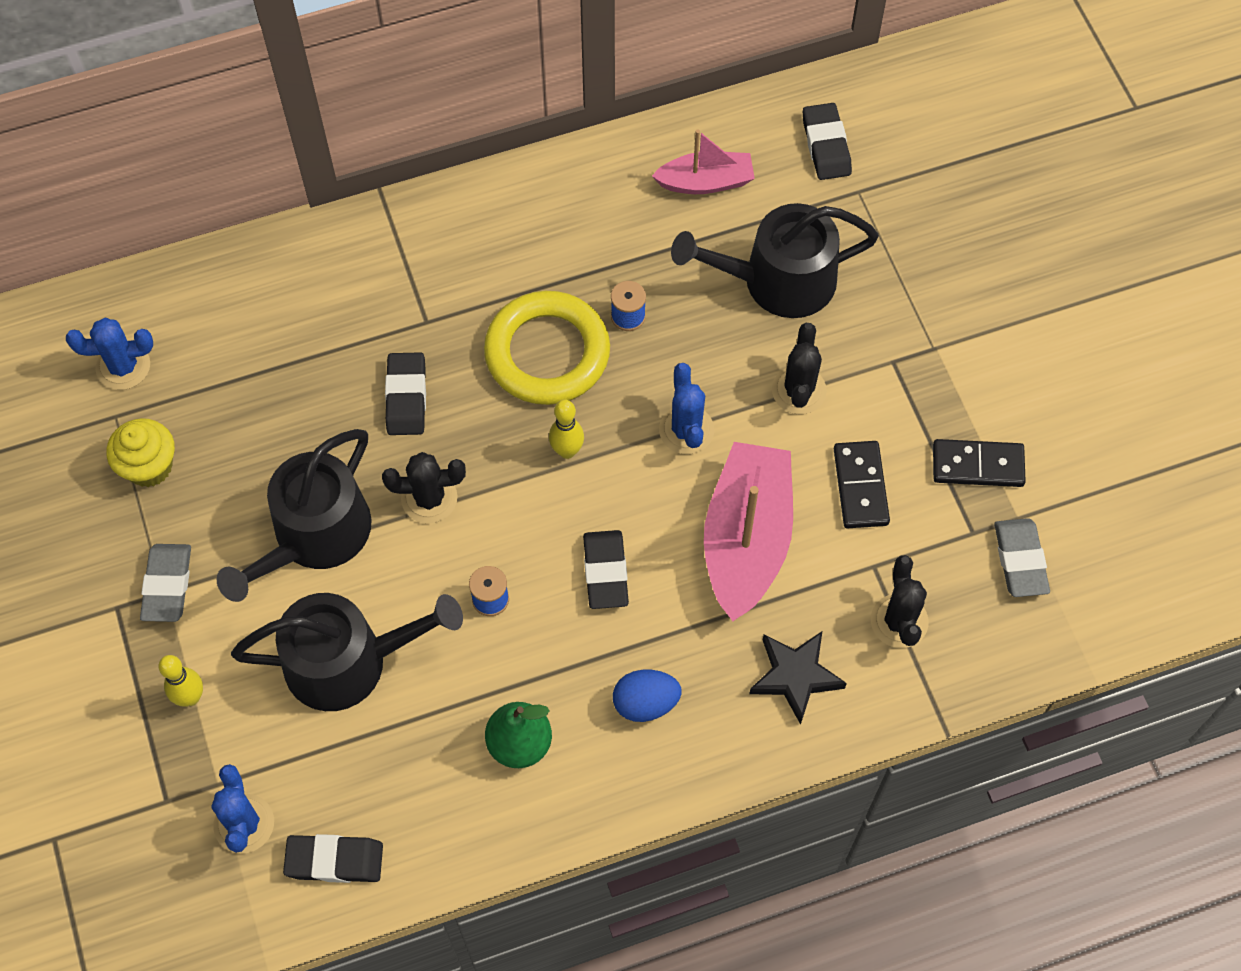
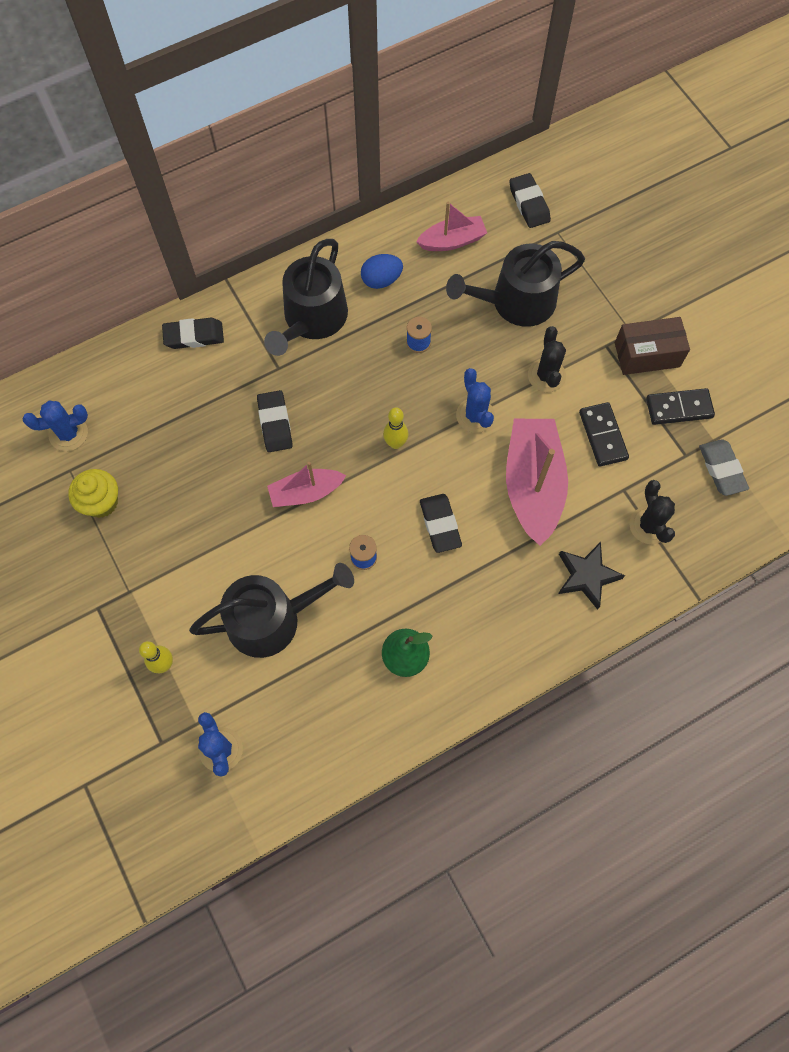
camera: 10 degrees left, 5 degrees up
grey eraser [140,544,191,622] -> none
black watering can [216,429,372,602] -> black watering can moved to [264,239,348,356]
black eraser [283,834,383,883] -> black eraser moved to [162,318,224,349]
black cactus [382,452,466,523] -> pink boat [267,462,346,507]
yellow ring [484,291,610,405] -> none
blue egg [613,670,682,722] -> blue egg moved to [361,254,403,289]
none -> brown box [615,317,690,375]

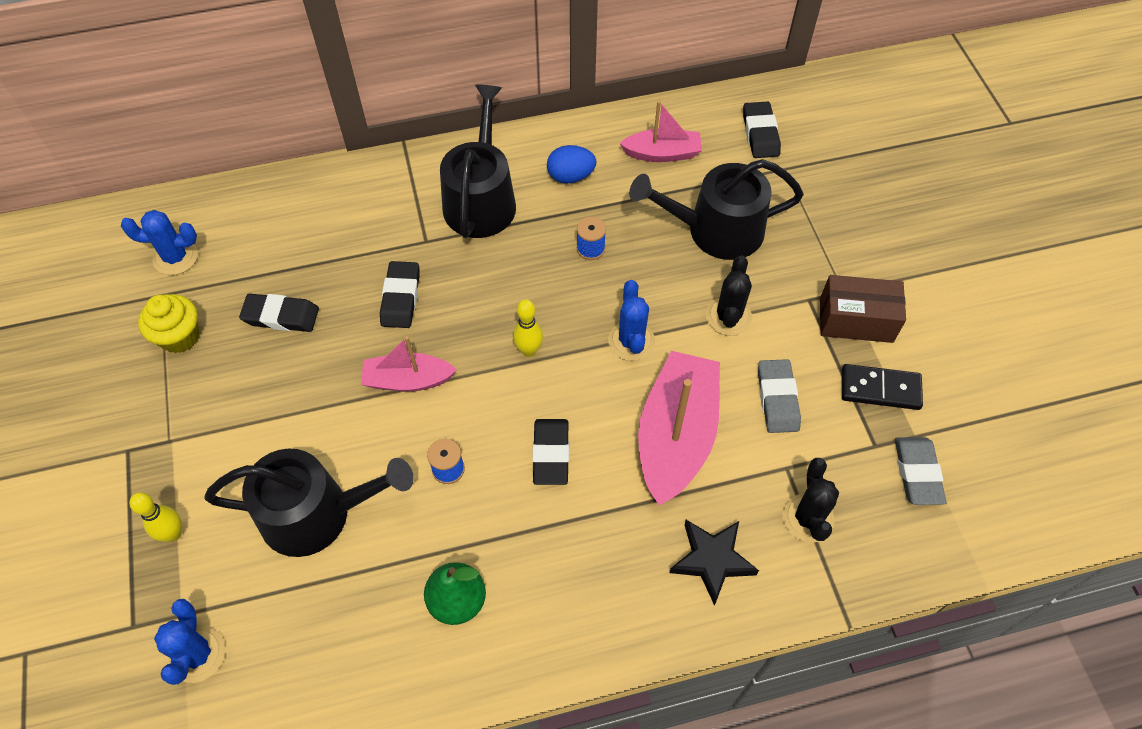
camera: 15 degrees right, 10 degrees down
black eraser [162,318,224,349] -> black eraser moved to [239,294,319,332]
black watering can [264,239,348,356] -> black watering can turned 150 degrees clockwise [440,85,516,238]
black domino [579,402,629,467] -> grey eraser [758,359,801,433]

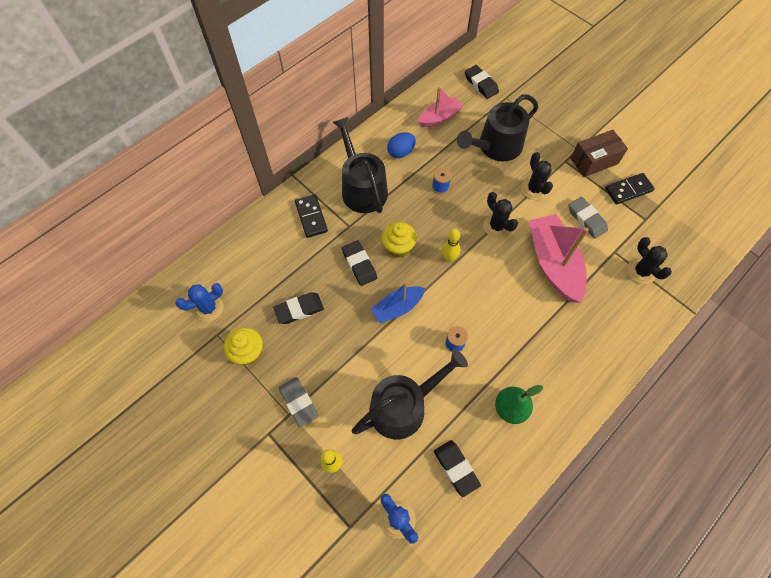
camera: 30 degrees left, 5 degrees up
pink boat [361,336,457,391] -> blue boat [371,282,425,323]
black eraser [532,419,569,485] -> black eraser moved to [434,440,481,497]
blue cactus [608,280,655,361] -> black cactus [483,192,518,238]
black star [670,520,759,605] -> none
grey eraser [895,437,946,505] -> grey eraser moved to [279,377,318,428]
none -> black domino [295,194,328,238]
none -> yellow cupcake [382,222,417,258]

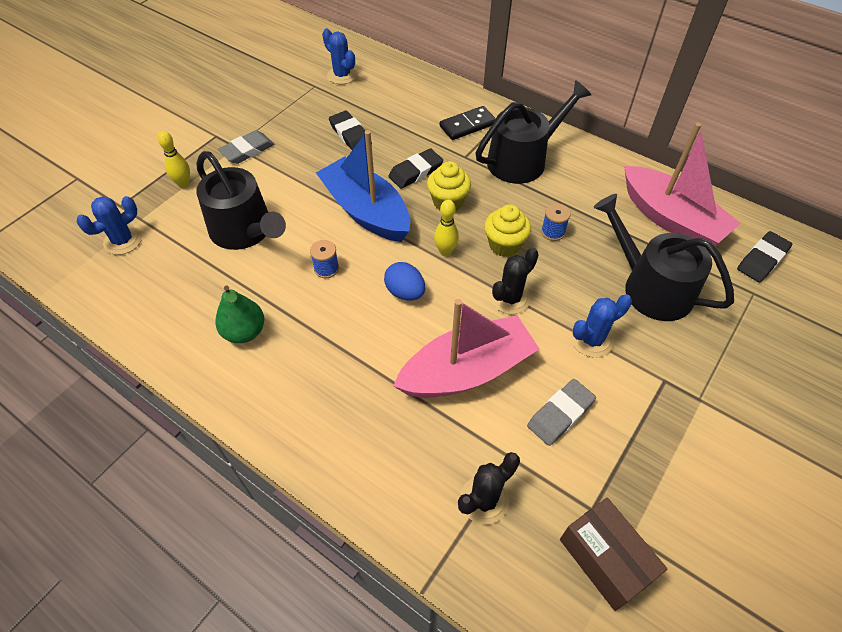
camera: 80 degrees right, 10 degrees down
yellow cupcake [224,327,263,365] -> yellow cupcake moved to [484,205,531,257]
blue boat [371,282,425,323] -> blue boat [316,130,410,242], size x1.72
blue egg [387,132,416,158] -> blue egg moved to [384,262,425,300]
pink boat [418,87,463,127] -> pink boat [624,123,741,245], size x1.72
black eraser [434,440,481,497] -> none
black cactus [521,152,553,200] -> blue cactus [571,294,632,358]
brown box [570,130,628,177] -> brown box moved to [560,498,667,611]
black domino [605,173,655,205] -> none

